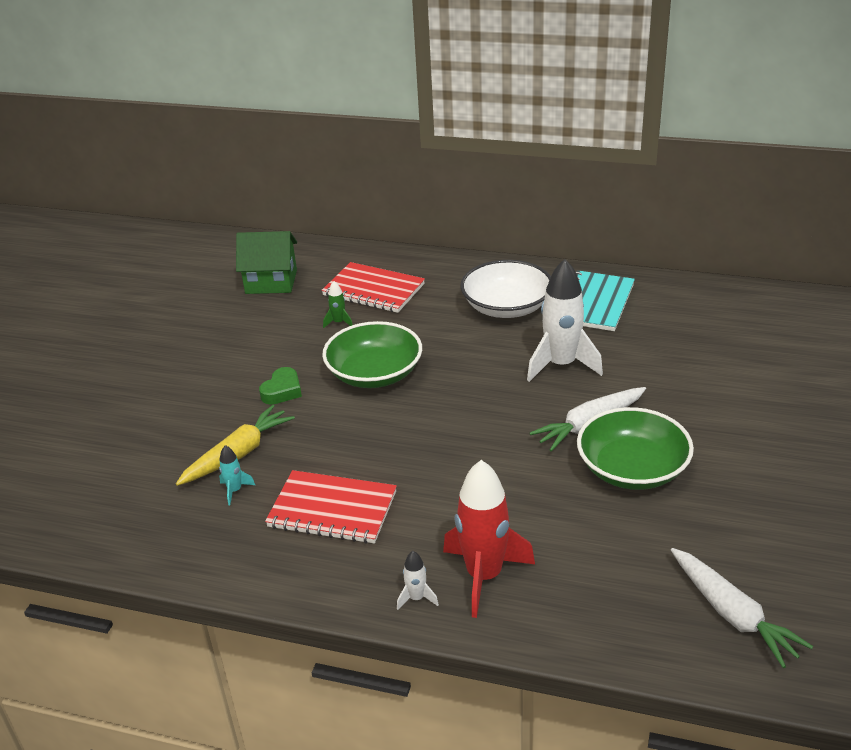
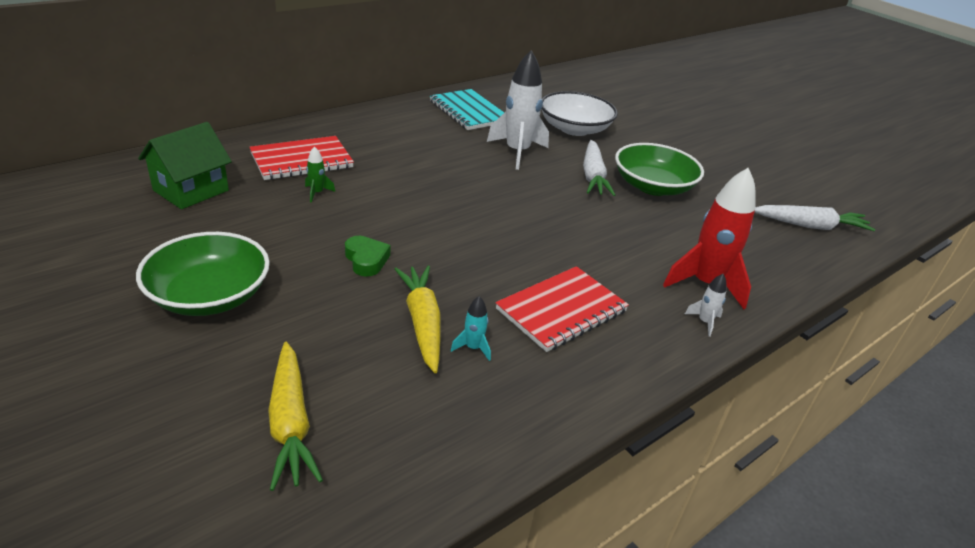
camera: 60 degrees left, 0 degrees up
green bowl [322,321,422,388] -> green bowl moved to [136,232,270,316]
white bowl [460,260,551,318] -> white bowl moved to [541,91,618,136]
none -> yellow carrot [268,342,323,491]

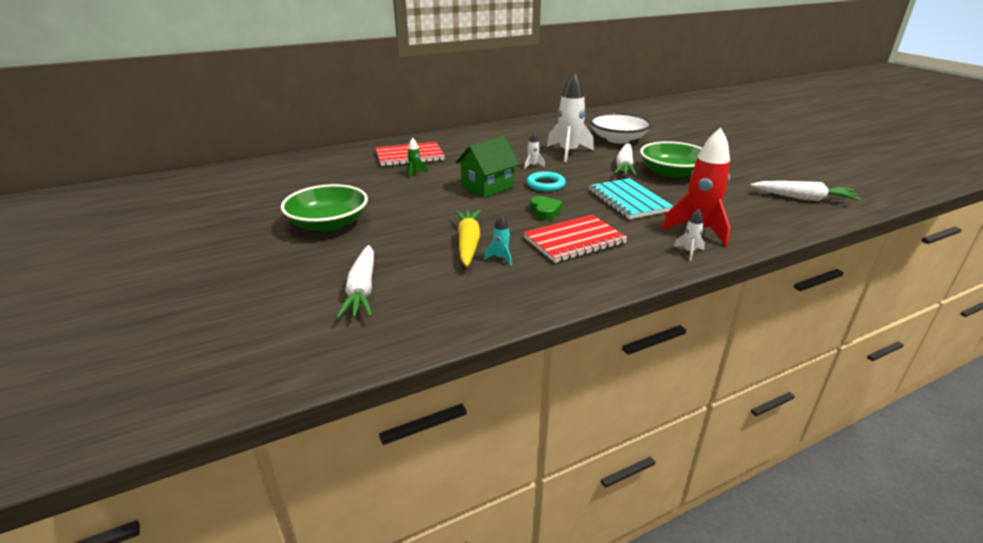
camera: 15 degrees right, 5 degrees down
green house [138,122,232,209] -> green house moved to [456,136,520,198]
yellow carrot [268,342,323,491] -> white carrot [336,245,374,319]
green heart [345,236,390,277] -> green heart moved to [530,196,563,221]
turquoise notebook [430,89,504,130] -> turquoise notebook moved to [589,178,673,219]
none -> white rocket [524,131,545,169]
none -> turquoise ring [527,171,566,192]

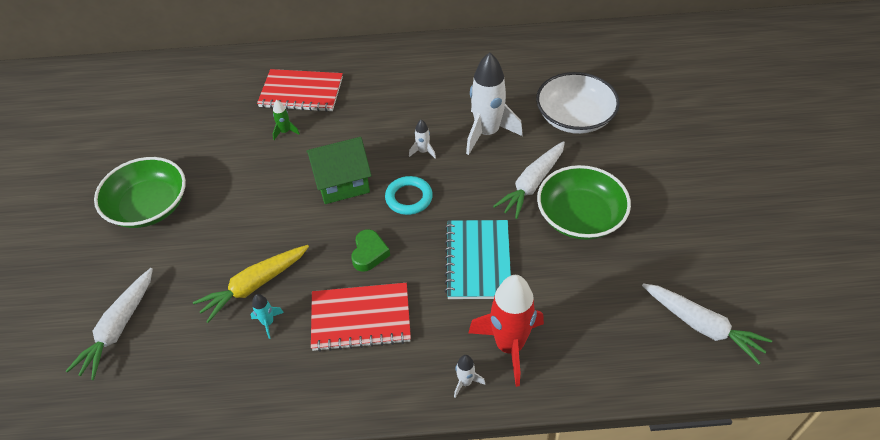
camera: 25 degrees right, 20 degrees up
yellow carrot [455,210,481,267] -> yellow carrot turned 150 degrees counterclockwise [193,245,309,323]

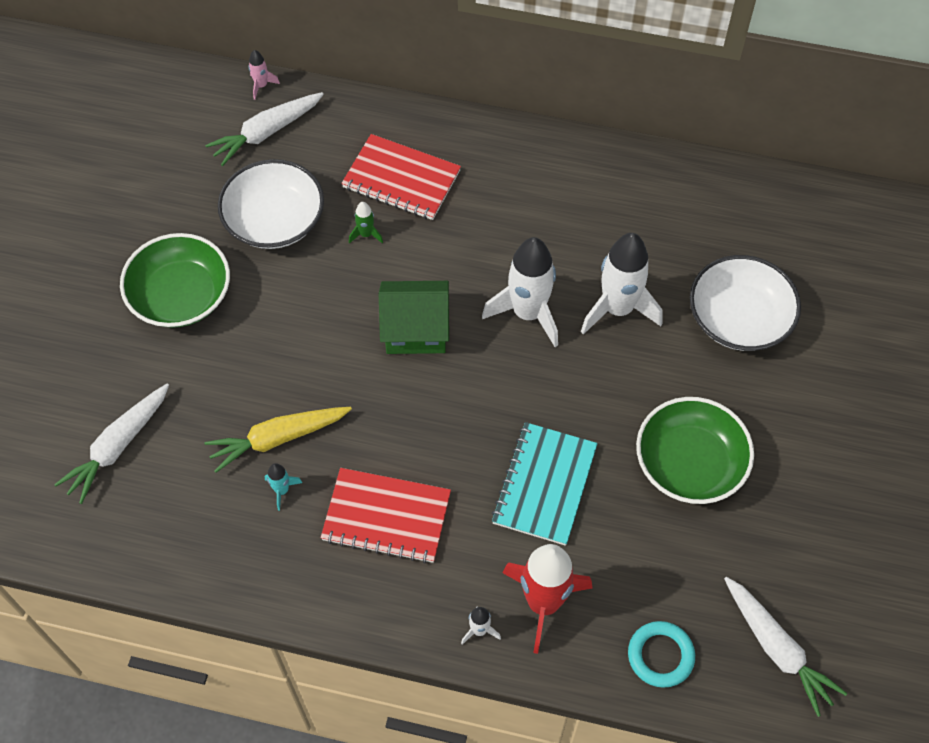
camera: 15 degrees right, 10 degrees up
green heart [351,229,390,272] -> none
turquoise ring [385,176,433,215] -> turquoise ring moved to [628,621,695,688]
white rocket [409,120,436,159] -> white rocket [482,237,558,347], size x2.31
white carrot [493,141,565,219] -> white carrot moved to [205,92,324,166]
none -> white bowl [218,159,324,249]
none -> pink rocket [248,50,280,100]

